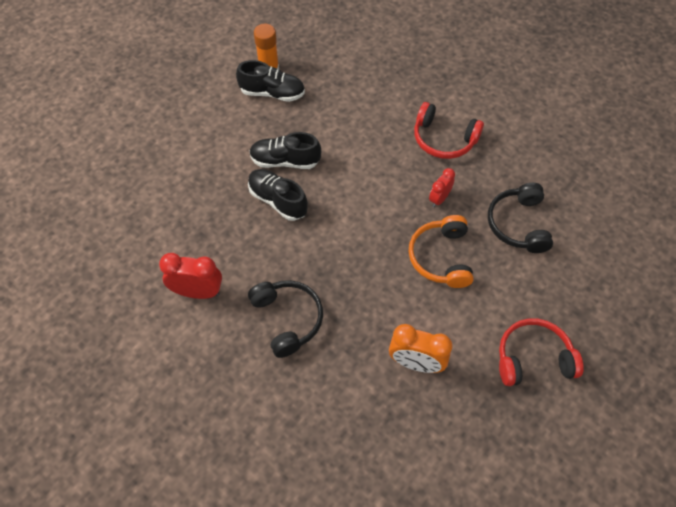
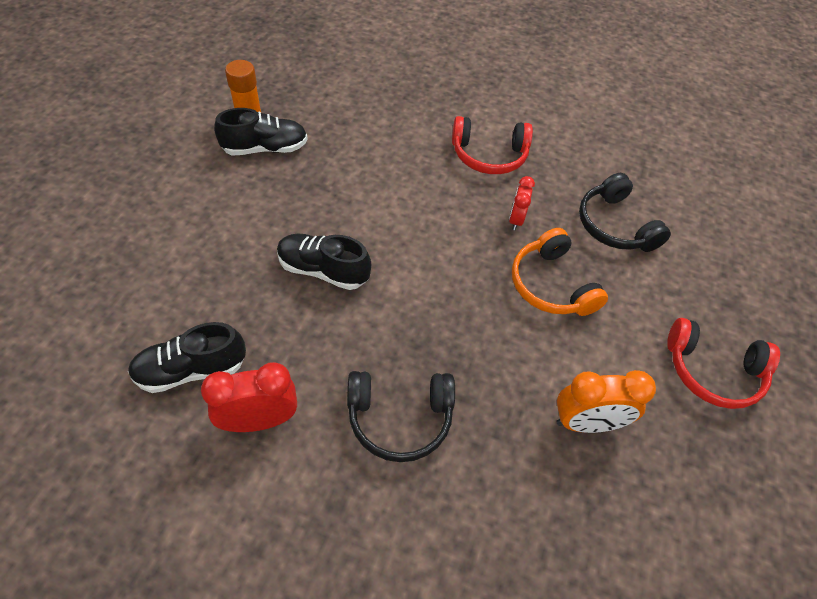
camera: 25 degrees left, 5 degrees down
black headphones [248,280,323,358] -> black headphones turned 135 degrees clockwise [347,371,455,462]
black shoe [249,132,321,169] -> black shoe moved to [128,322,246,393]
red headphones [499,318,584,386] -> red headphones turned 135 degrees counterclockwise [667,318,780,409]

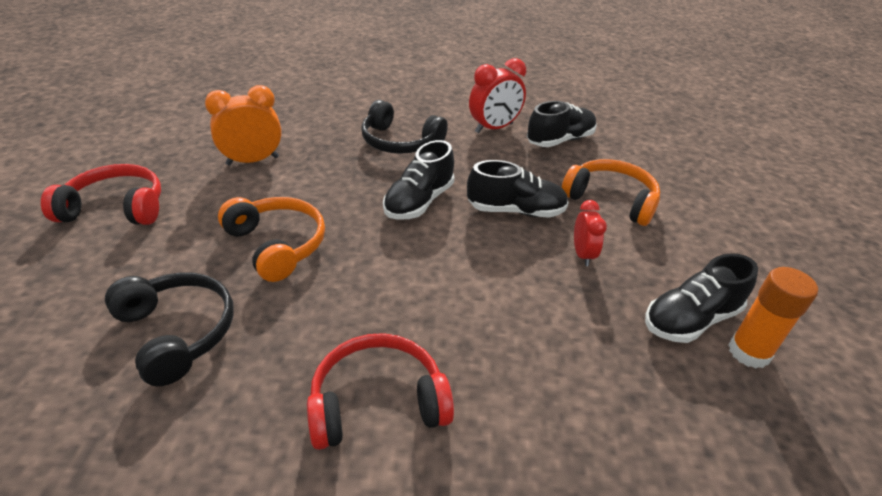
camera: 165 degrees right, 15 degrees down
black headphones [347,371,455,462] -> black headphones turned 135 degrees counterclockwise [361,100,448,154]
red clock [509,176,535,230] -> red clock moved to [574,200,607,266]
none -> black shoe [383,140,455,220]
none -> orange headphones [562,159,660,226]

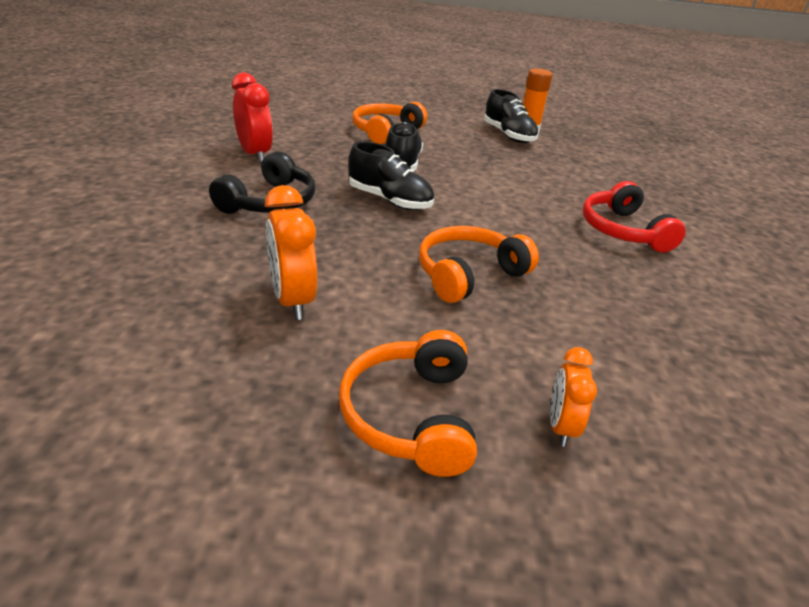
camera: 90 degrees left, 5 degrees down
red headphones [41,164,161,225] -> orange headphones [339,330,477,477]
black headphones [105,272,234,386] -> none
black shoe [527,101,596,147] -> none
red clock [574,200,607,266] -> none
none -> orange clock [550,347,597,447]

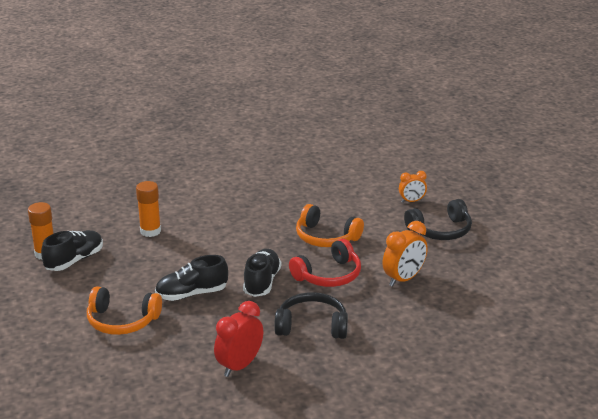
camera: 110 degrees left, 5 degrees down
orange headphones [339,330,477,477] -> black headphones [404,199,472,240]
red headphones [583,181,686,252] -> red headphones moved to [289,239,361,287]
none -> orange glue stick [136,181,161,237]

